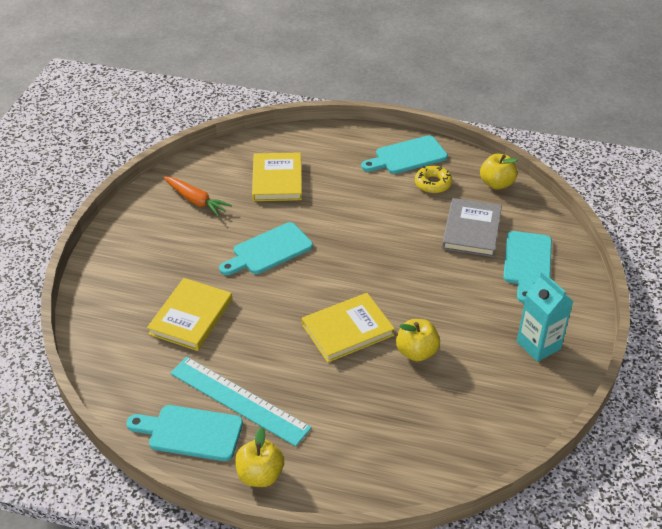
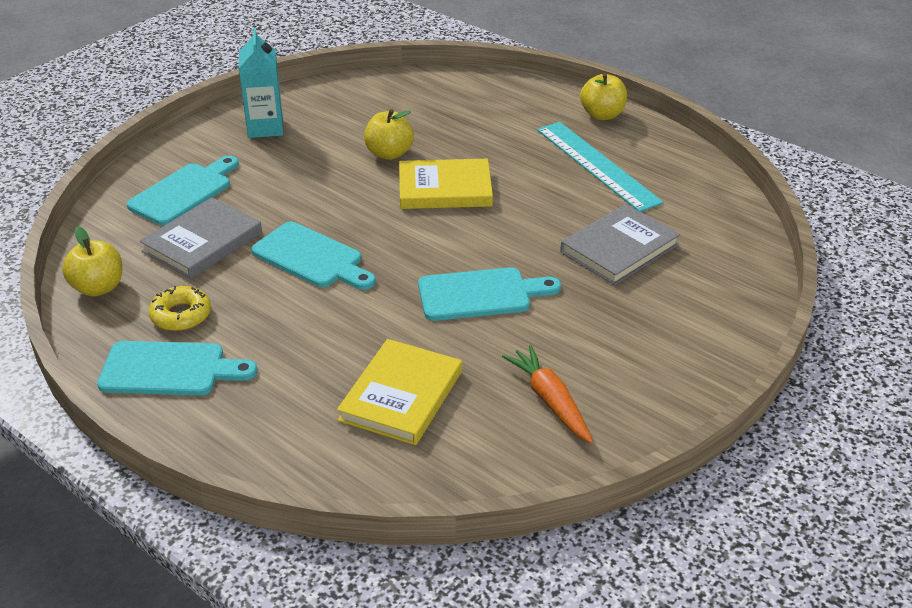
camera: 155 degrees left, 5 degrees down
turquoise cutting board [126,405,243,461] -> turquoise cutting board moved to [251,222,376,290]
yellow book [147,278,232,351] -> grey book [560,204,680,285]

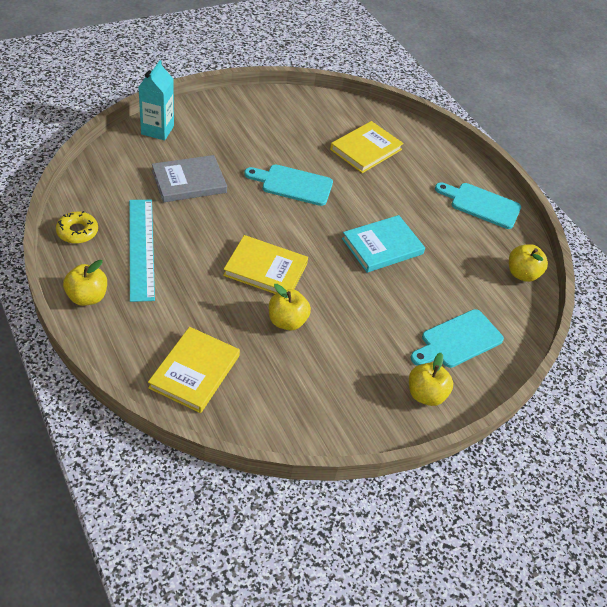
camera: 165 degrees left, 10 degrees up
grey book [139,197,262,279] -> none
yellow donut [149,286,211,331] -> yellow donut moved to [56,211,98,244]
turquoise carton [239,28,284,138] -> turquoise carton moved to [139,60,174,140]
turquoise cutting board [251,222,376,290] -> turquoise book [342,215,425,273]
orange carrot [502,345,593,443] -> none
none -> yellow book [148,327,240,413]
none -> yellow apple [409,353,453,406]

